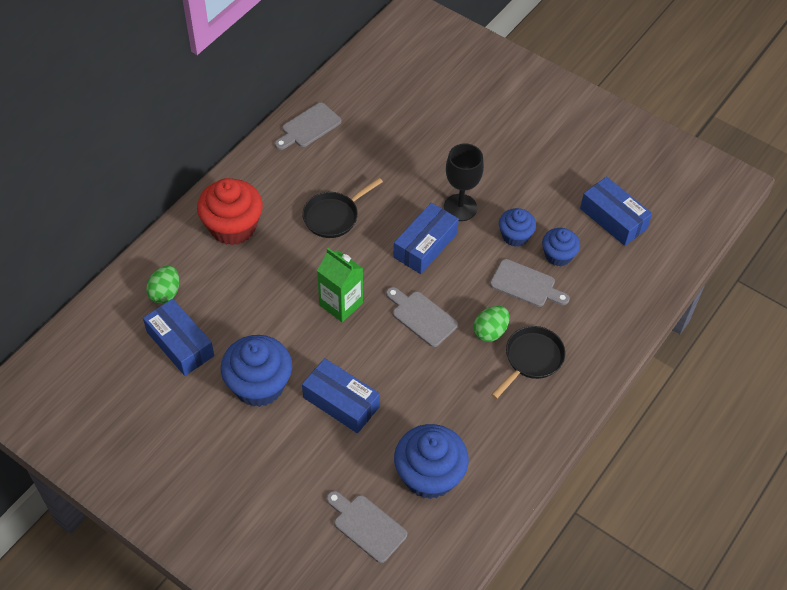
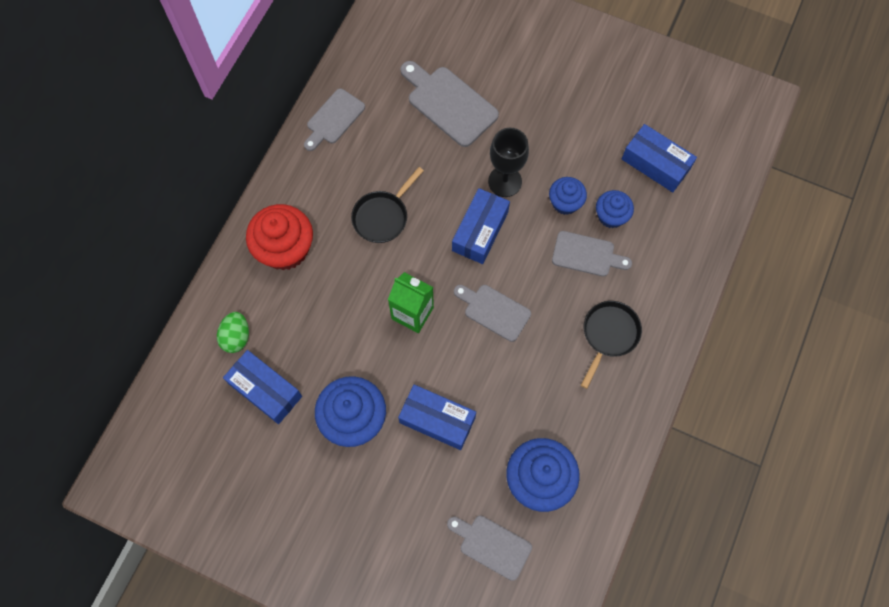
camera: 10 degrees left, 15 degrees up
green egg [473,306,510,342] -> none
none -> grey cutting board [400,61,499,147]

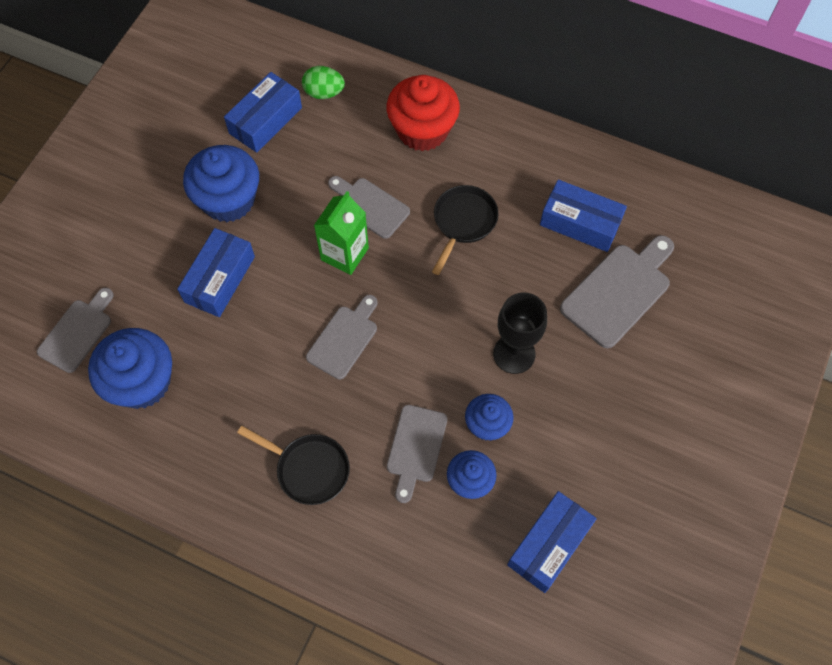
camera: 90 degrees right, 5 degrees down
grey cutting board [304,89,365,151] -> grey cutting board moved to [328,176,410,239]
black pan [351,167,424,243] -> black pan turned 75 degrees clockwise [432,185,499,275]
blue box [452,188,510,264] -> blue box moved to [540,179,627,252]

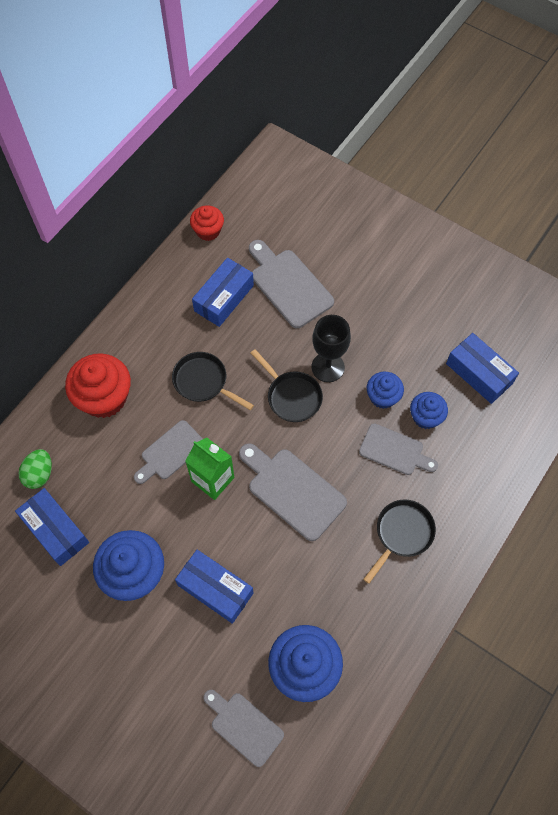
camera: 80 degrees left, 0 degrees up
grey cutting board [306,295,377,380] -> grey cutting board [239,443,347,541], size x1.51
none -> red cupcake [190,205,224,241]
none -> black pan [251,349,323,422]

